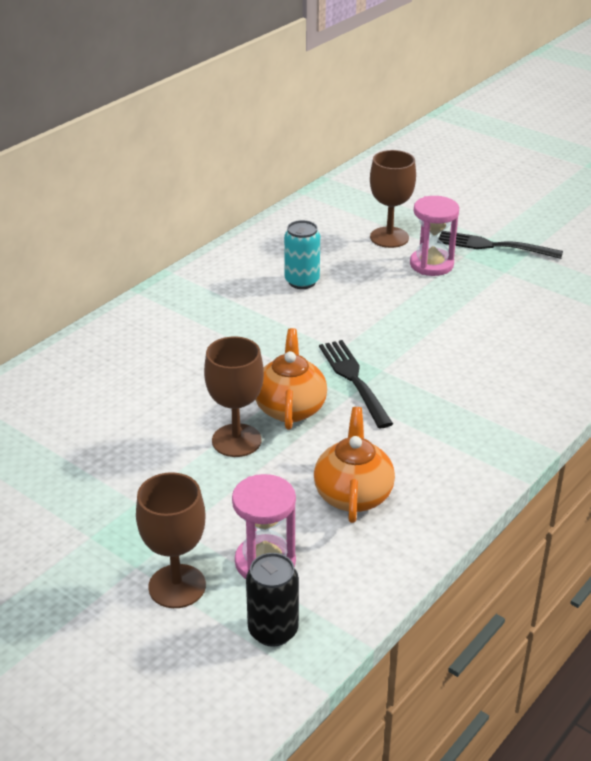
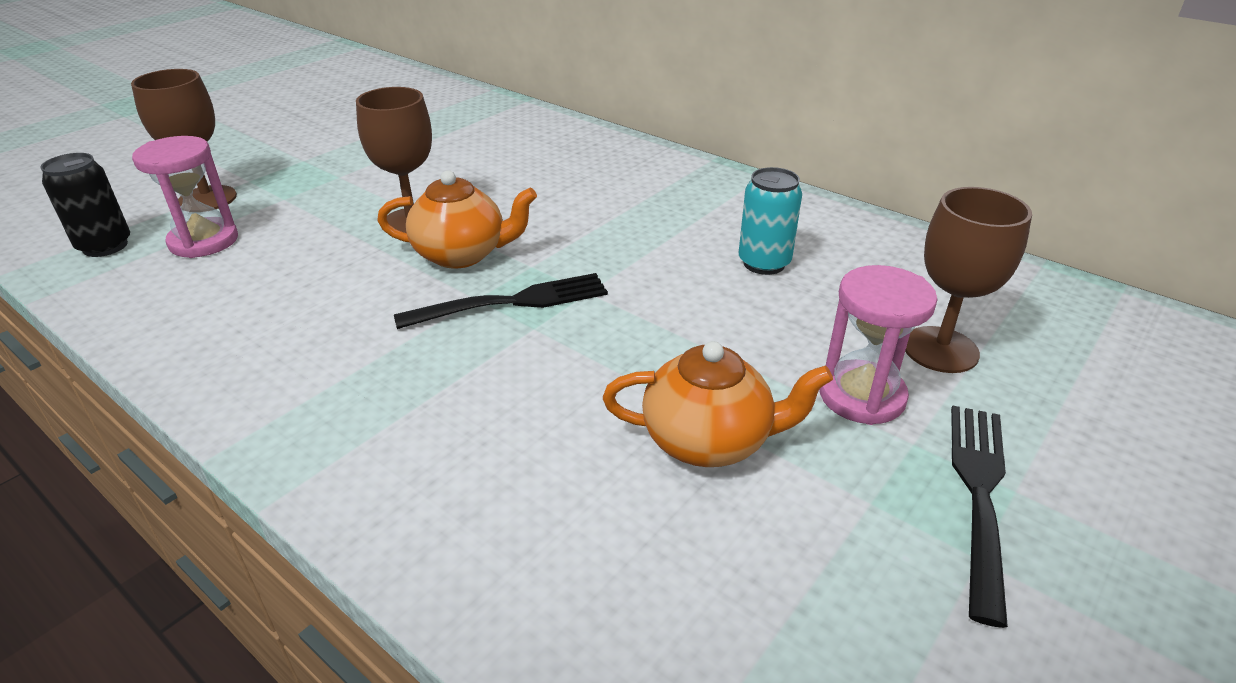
camera: 90 degrees right, 0 degrees up
orange teapot [314,407,395,523] -> orange teapot moved to [603,341,833,467]

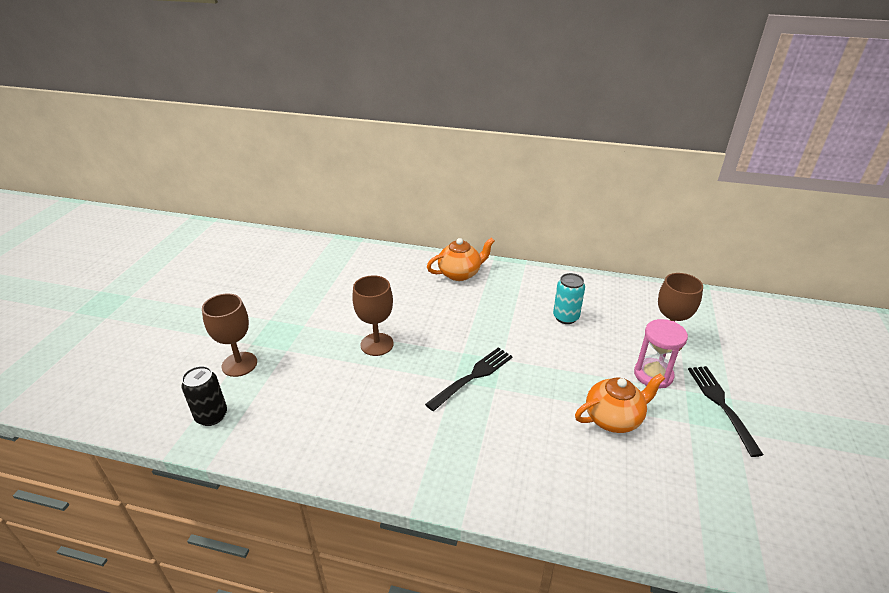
camera: 25 degrees left, 0 degrees up
pink hourglass [132,136,238,258] -> none
orange teapot [377,170,537,269] -> orange teapot moved to [427,237,495,281]

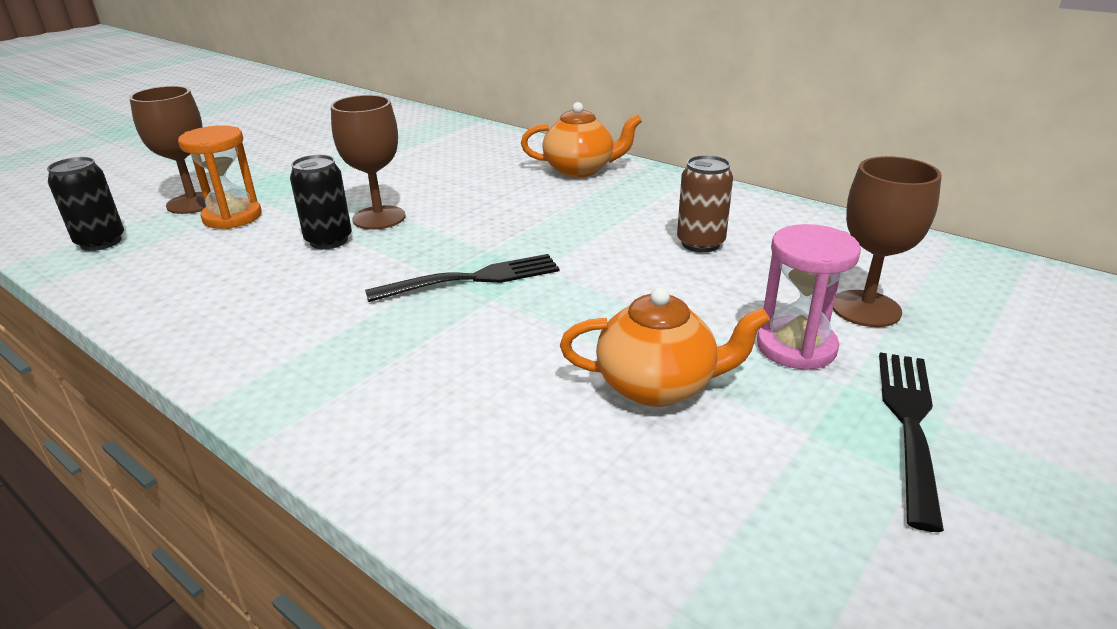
camera: 25 degrees right, 5 degrees down
turquoise can [553,273,585,324] -> brown can [677,155,733,253]
none -> orange hourglass [178,125,262,229]
none -> black can [290,155,352,249]

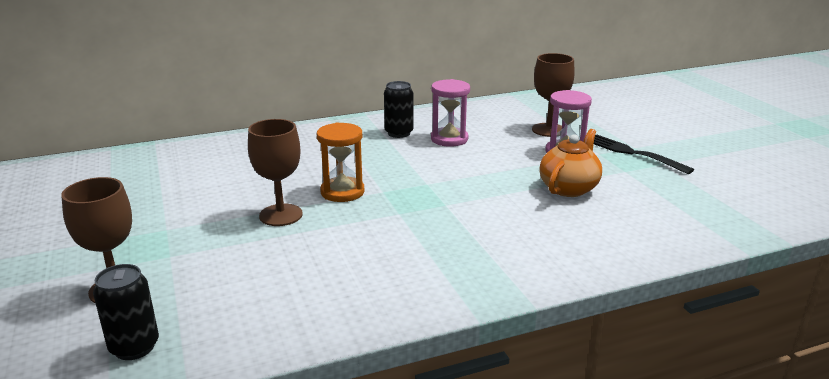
camera: 60 degrees left, 5 degrees down
orange hourglass [178,125,262,229] -> orange hourglass moved to [317,122,364,202]
black can [290,155,352,249] -> black can moved to [384,81,413,138]
black fork [365,254,560,302] -> none
orange teapot [521,102,642,177] -> none
brown can [677,155,733,253] -> pink hourglass [431,79,470,147]

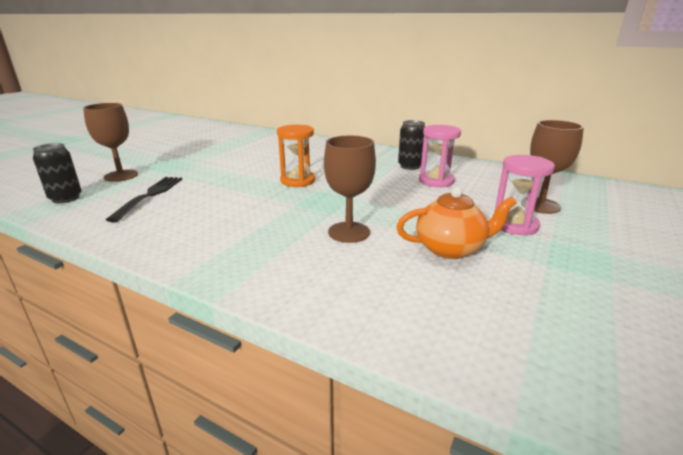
camera: 50 degrees right, 0 degrees up
brown goblet [248,119,303,226] -> brown goblet moved to [324,136,376,243]
black fork [594,135,694,174] -> black fork moved to [106,177,182,222]

